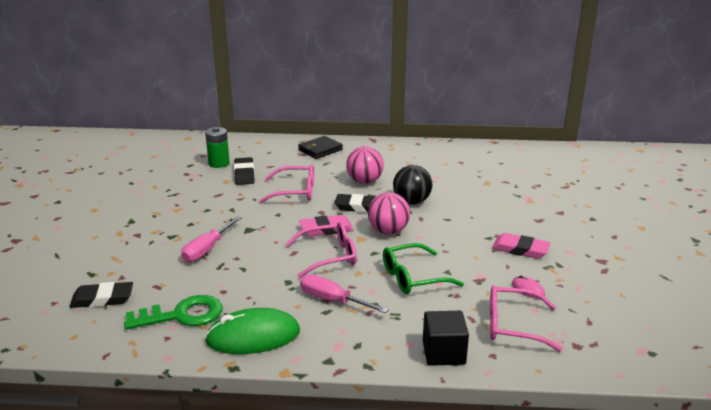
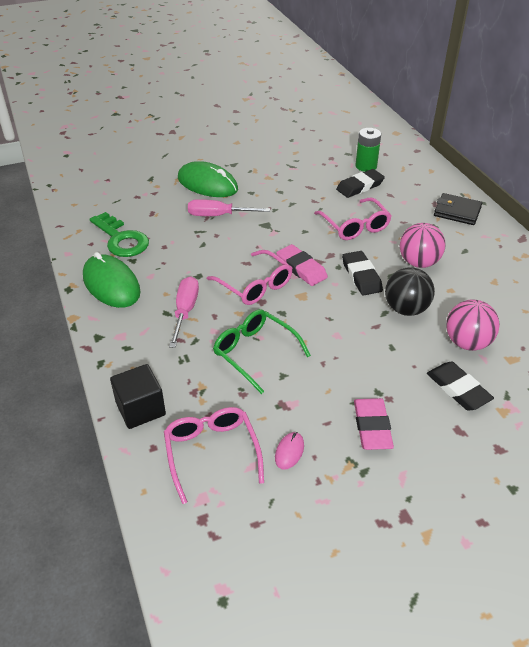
camera: 65 degrees right, 15 degrees up
black eraser [69,282,133,308] -> black eraser moved to [427,362,494,411]
pink ball [368,192,410,234] -> pink ball moved to [446,300,500,351]
none -> green mouse [178,161,238,197]

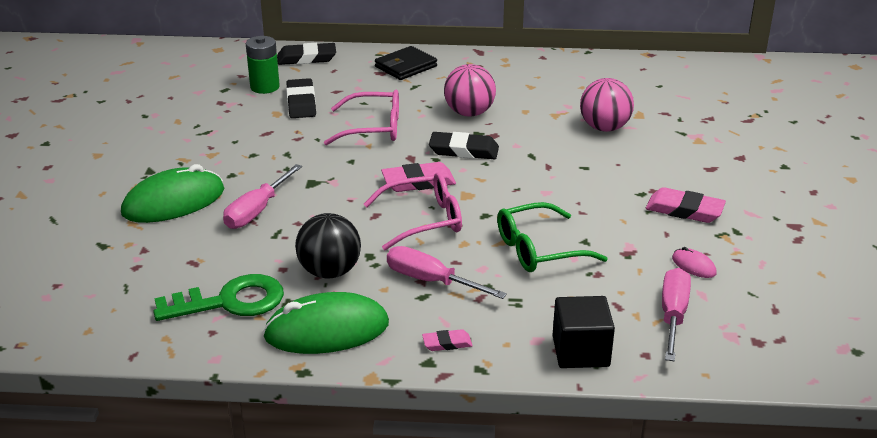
camera: 65 degrees left, 10 degrees down
pink glasses [164,407,264,504] -> pink screwdriver [662,268,691,361]
black ball [385,267,435,316] -> black ball moved to [295,213,361,279]
black eraser [427,362,494,411] -> black eraser moved to [277,43,336,65]
none -> pink eraser [422,329,473,351]

